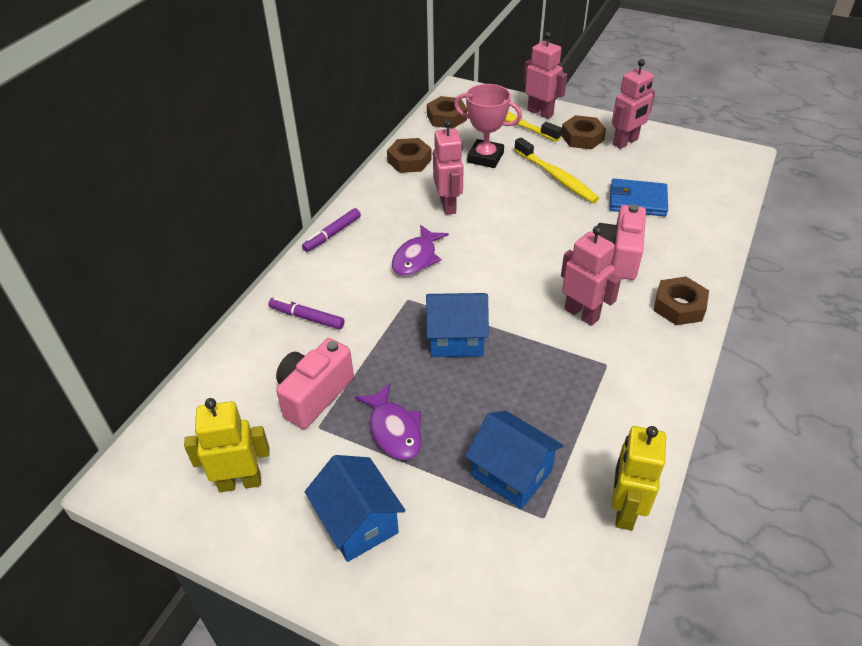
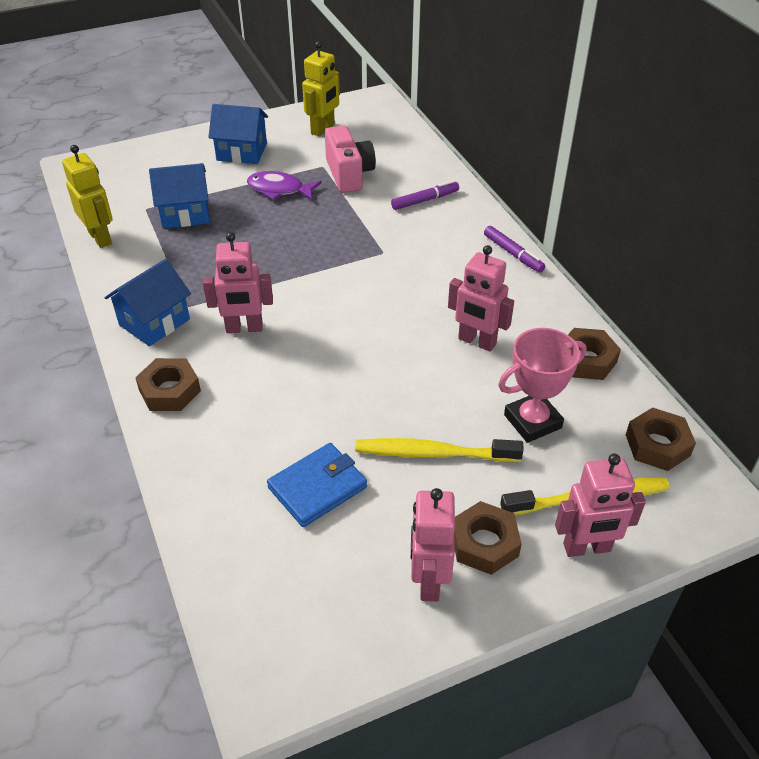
camera: 130 degrees right, 0 degrees up
purple marker [302,208,361,252] -> purple marker turned 150 degrees clockwise [484,226,545,273]
purple fish [392,225,449,276] -> none
blue house [426,293,489,357] -> blue house moved to [105,259,191,346]
pink camera [598,204,646,280] -> none

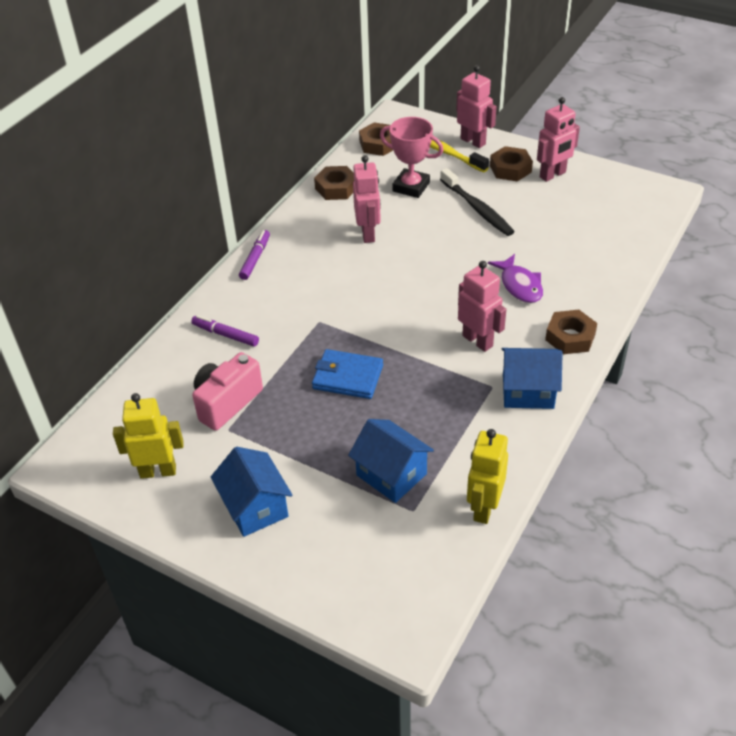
camera: 125 degrees left, 0 degrees up
purple fish [247,171,322,200] -> purple fish moved to [488,254,543,303]
blue wallet [267,443,367,527] -> blue wallet moved to [312,349,383,399]
yellow toothbrush [355,438,524,462] -> black toothbrush [440,168,515,236]

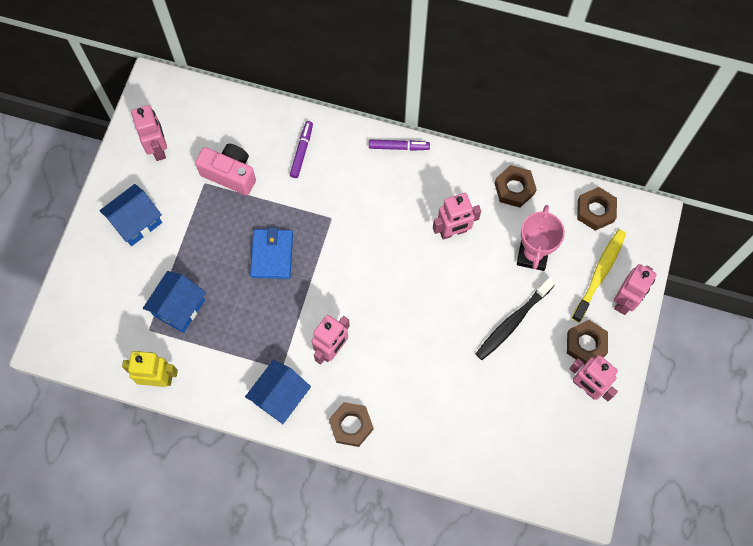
camera: 75 degrees right, 25 degrees up
yellow robot [113,393,184,479] -> pink robot [131,105,167,161]
purple fish [488,254,543,303] -> none
blue house [502,348,563,409] -> blue house turned 45 degrees clockwise [245,360,311,424]

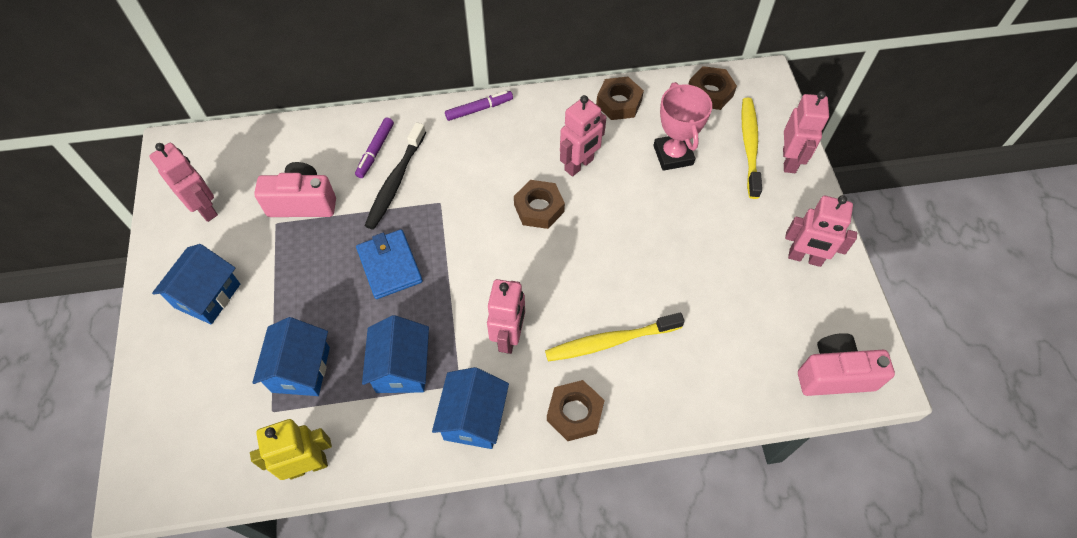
camera: 25 degrees left, 10 degrees down
purple marker [290,121,313,178] -> purple marker turned 150 degrees counterclockwise [355,118,394,178]
black toothbrush [476,277,556,360] -> black toothbrush moved to [365,122,426,230]
brown nut [567,320,608,365] -> brown nut moved to [514,180,565,229]
none -> blue house [362,315,429,393]
none -> yellow toothbrush [545,313,685,362]
none -> pink camera [798,333,895,396]

